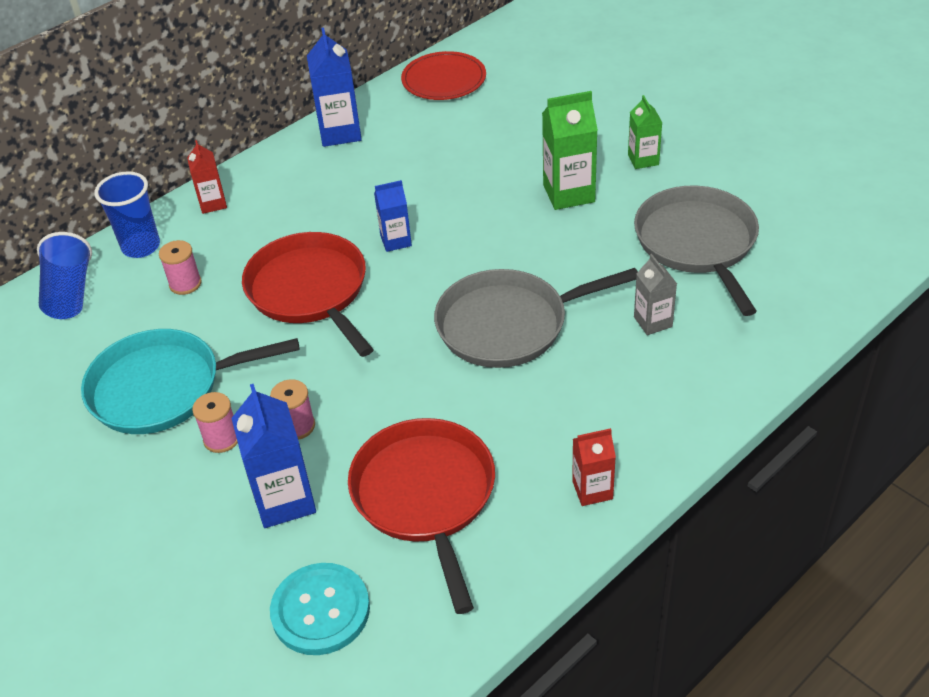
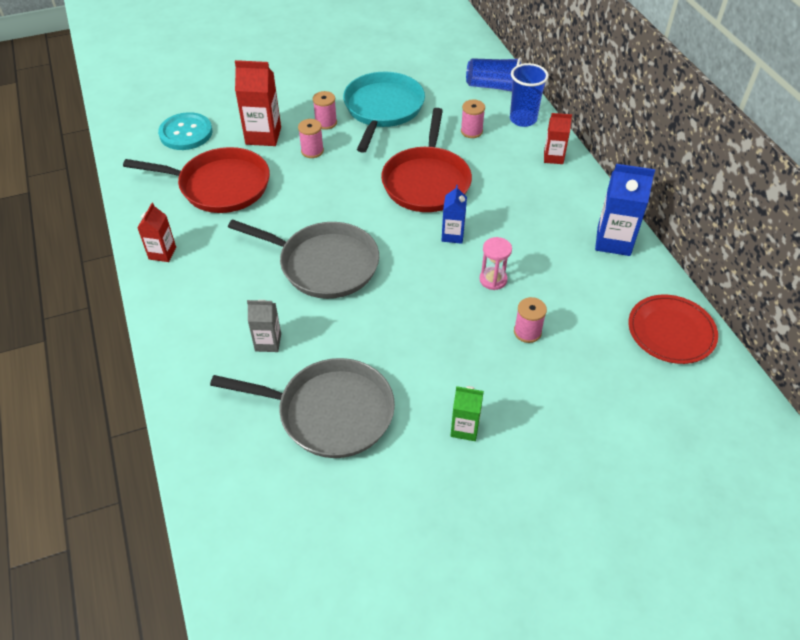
camera: 110 degrees right, 5 degrees up
blue carton [231,384,316,528] -> red carton [235,60,281,146]
red pan [242,232,374,357] -> red pan turned 105 degrees clockwise [381,108,472,212]
grey pan [434,268,638,368] -> grey pan turned 105 degrees clockwise [228,219,379,299]
green carton [542,91,598,210] -> none
none -> pink hourglass [479,237,512,290]
none -> pink spool [514,297,547,343]

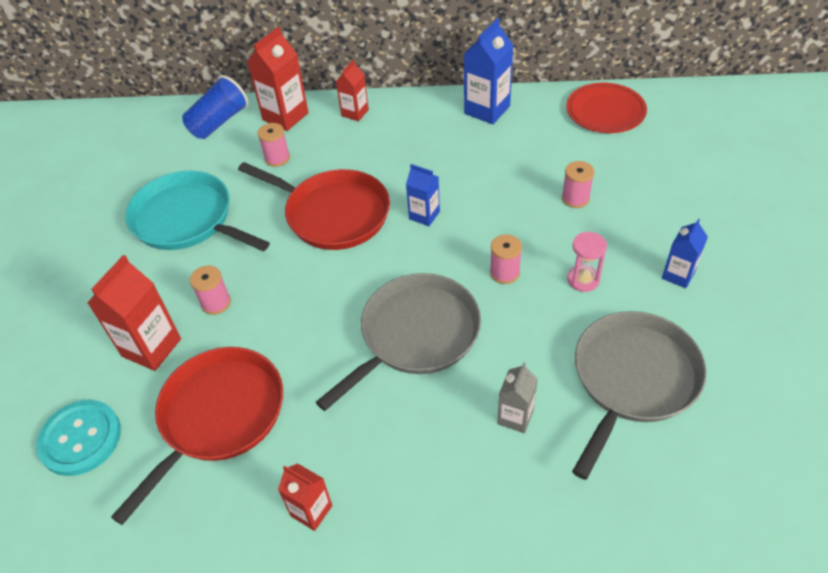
camera: 65 degrees left, 0 degrees up
pink spool [313,91,337,130] -> pink spool moved to [490,234,522,284]
green carton [451,386,484,441] -> blue carton [662,219,708,288]
pink hourglass [479,237,512,290] -> pink hourglass moved to [567,232,607,292]
blue cup [510,63,549,127] -> red carton [247,27,309,131]

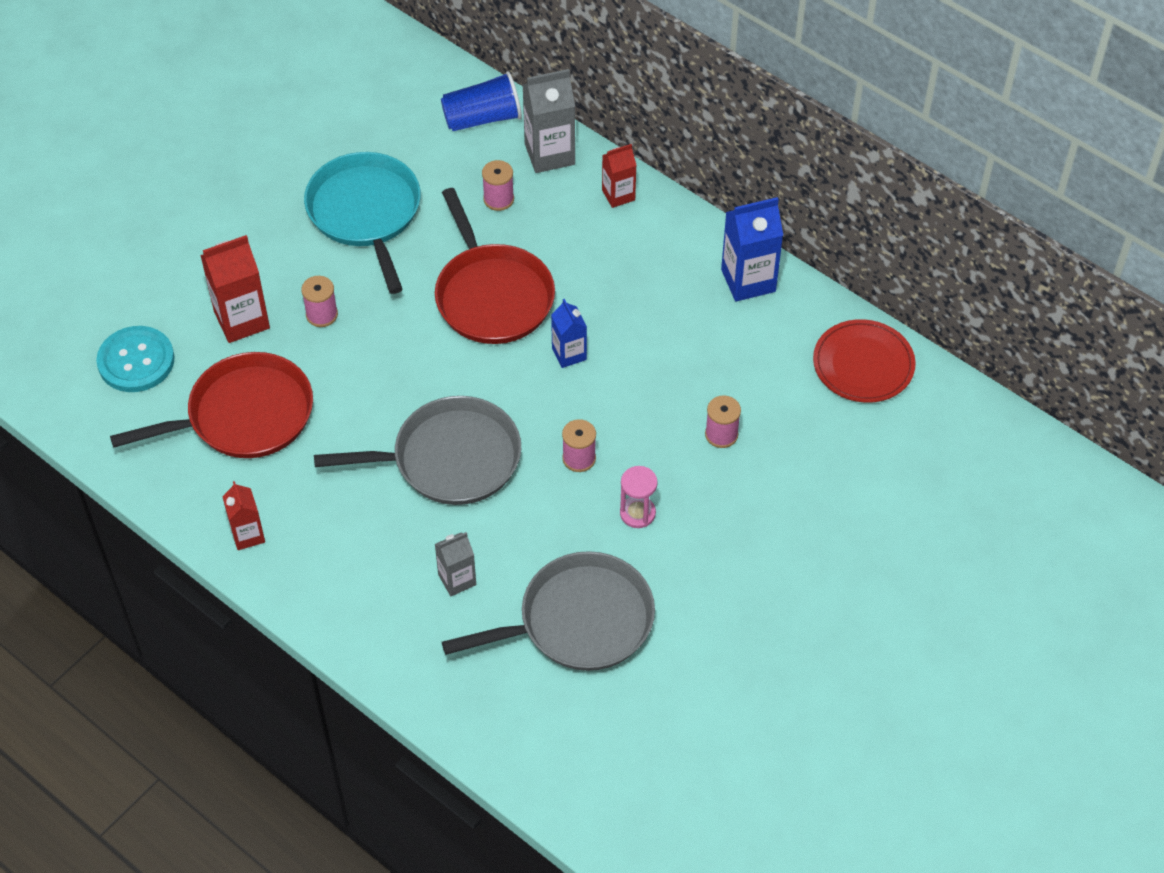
camera: 35 degrees right, 5 degrees up
red carton [247,27,309,131] -> grey carton [522,69,575,173]
blue carton [662,219,708,288] -> none

